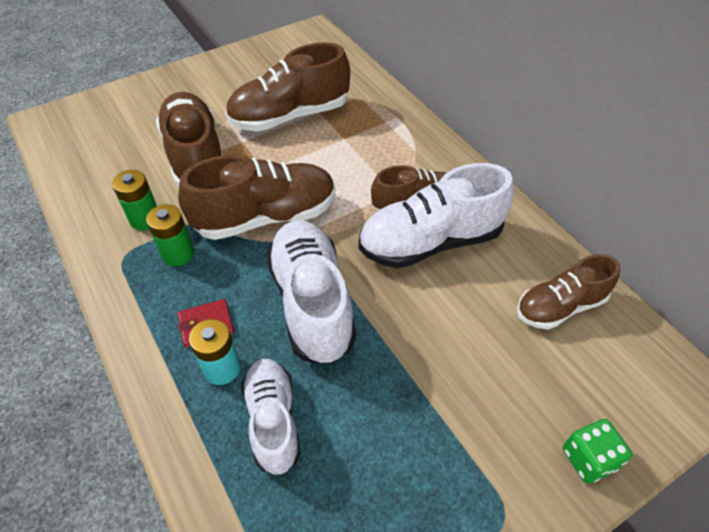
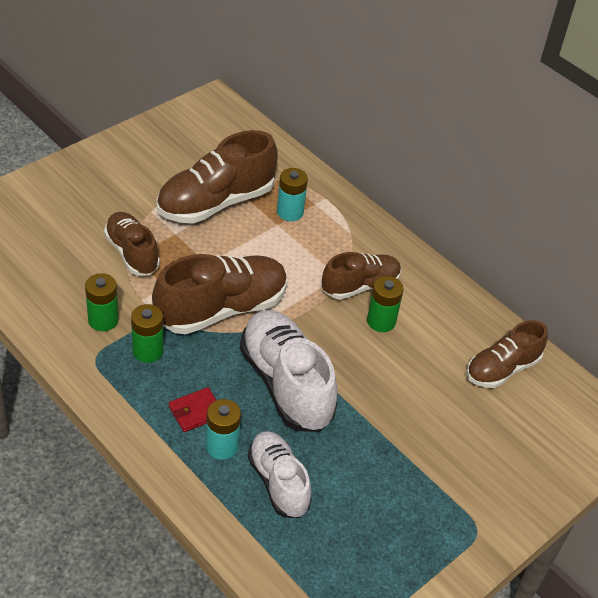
camera: 15 degrees left, 5 degrees down
brown shoe [156,92,223,187] -> brown shoe [104,212,160,275], size x0.63
white shoe [358,163,514,269] -> green battery [367,276,404,332]
green dice [563,419,632,484] -> none
none -> turquoise battery [277,168,308,221]

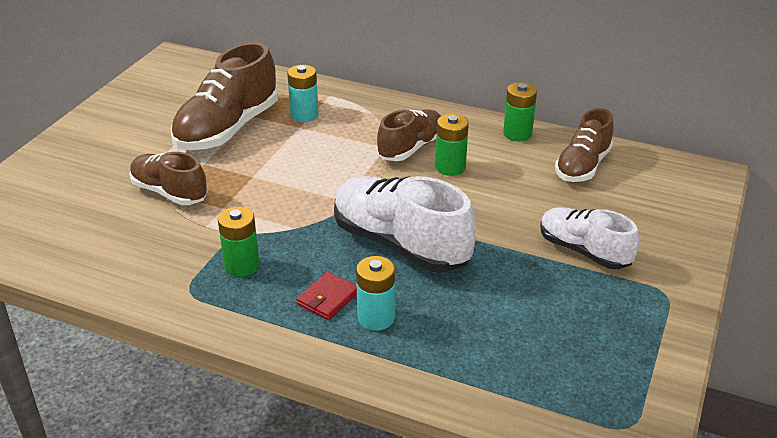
camera: 20 degrees left, 10 degrees down
green battery [85,273,119,331] -> green battery moved to [503,82,537,141]
brown shoe [152,254,287,334] -> none
white shoe [248,431,312,518] -> white shoe moved to [540,207,639,269]

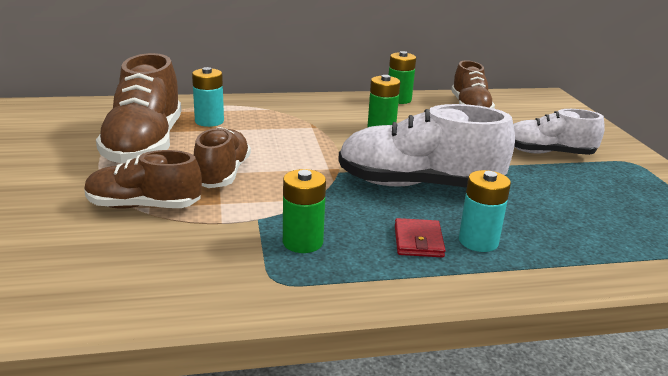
camera: 35 degrees left, 10 degrees down
brown shoe [377,109,441,161] -> brown shoe moved to [194,127,251,188]

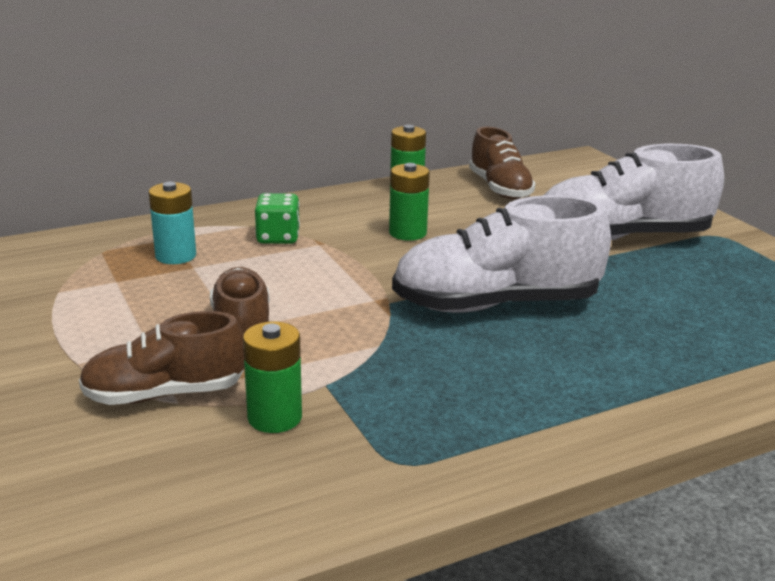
camera: 15 degrees left, 0 degrees up
brown shoe [96,53,181,164] -> none
green battery [283,169,326,253] -> green battery moved to [243,321,302,433]
red wallet [395,218,446,257] -> none
turquoise battery [459,170,511,252] -> none
white shoe [513,109,605,155] -> white shoe [544,144,724,240], size x1.59
none -> green dice [255,193,300,244]

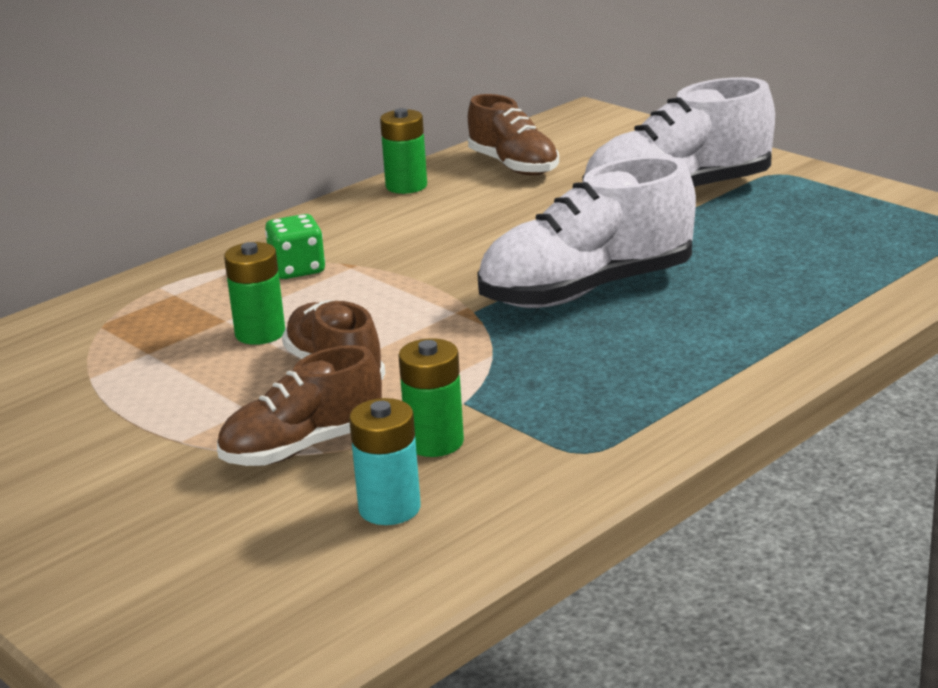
camera: 15 degrees left, 0 degrees up
turquoise battery [149,182,196,264] -> turquoise battery moved to [349,398,421,525]
green battery [389,163,430,241] -> green battery moved to [224,242,285,345]

